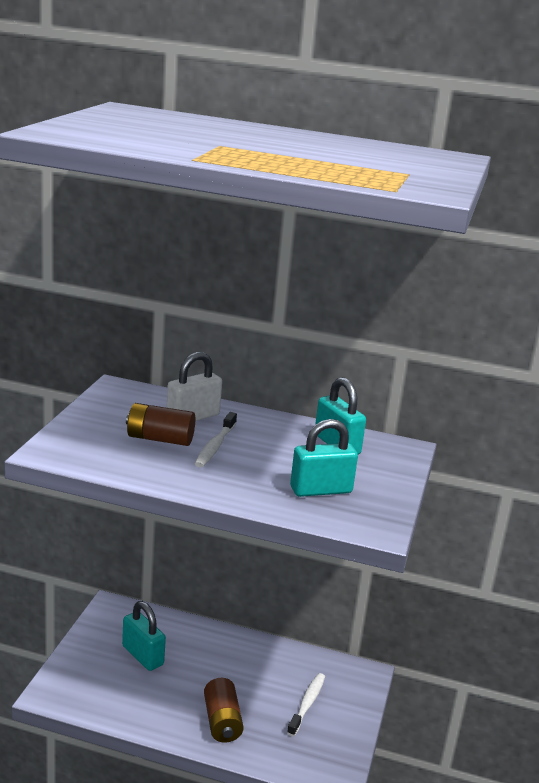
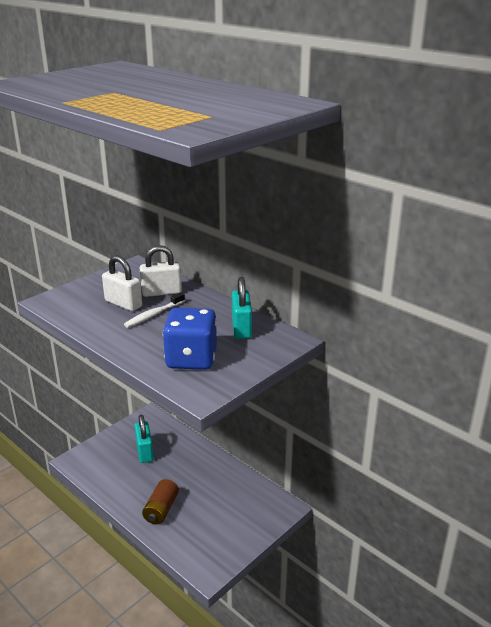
camera: 30 degrees right, 5 degrees up
brown battery [126,403,195,446] -> white padlock [102,255,142,311]
white toothbrush [287,673,325,737] -> none
turquoise padlock [290,419,358,497] -> blue dice [163,308,217,370]

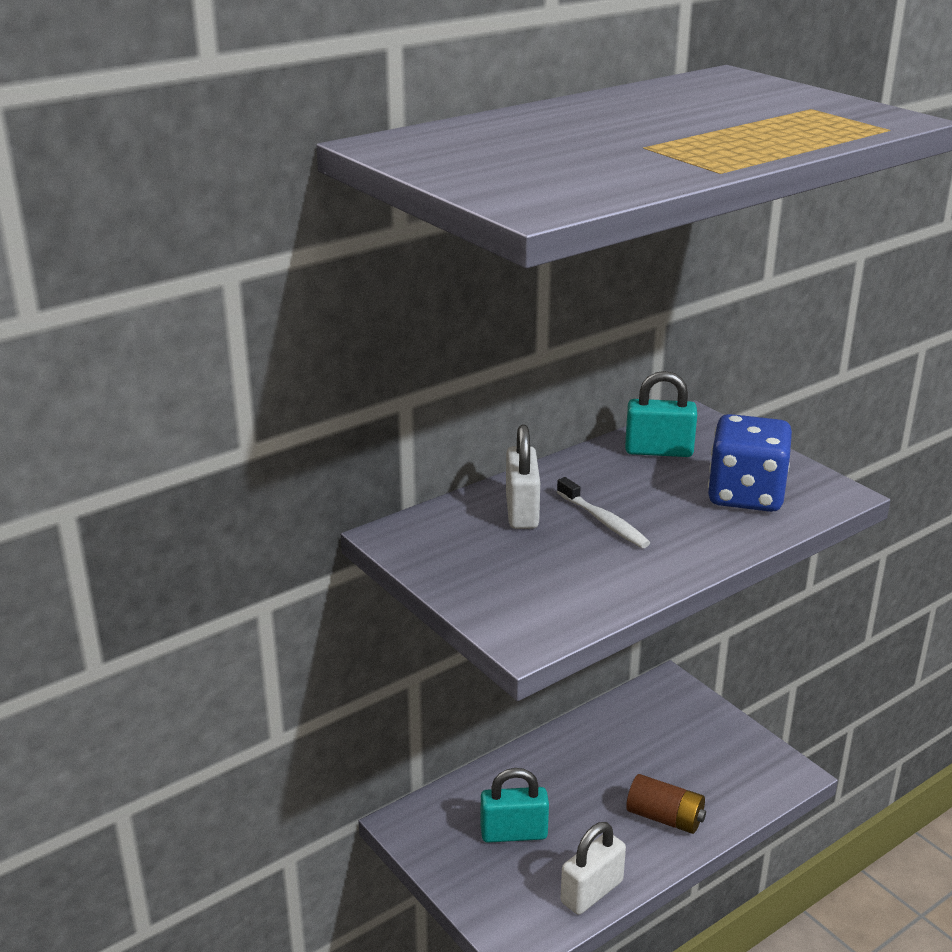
camera: 80 degrees left, 0 degrees up
white padlock [102,255,142,311] -> white padlock moved to [560,822,626,915]

